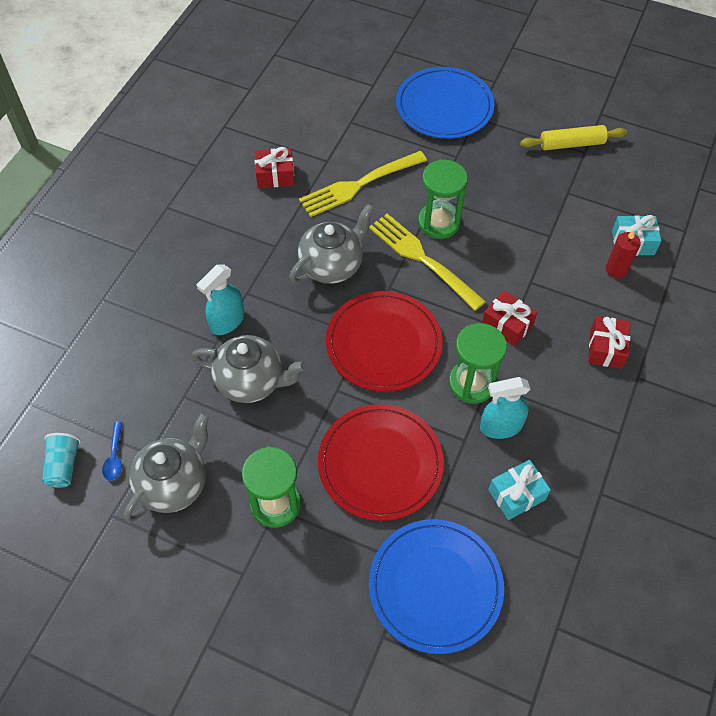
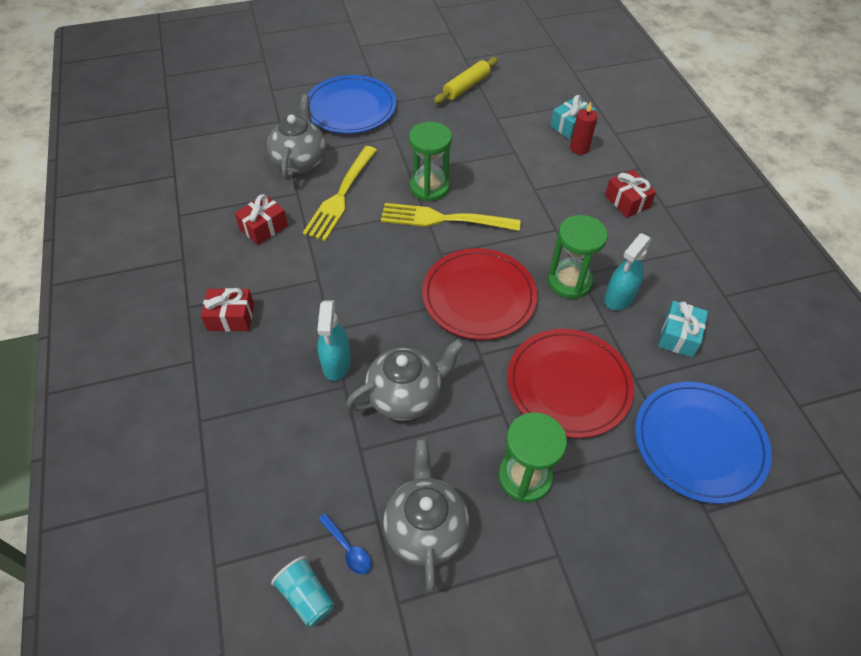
camera: 40 degrees left, 5 degrees down
grey teapot [289,204,375,284] -> grey teapot moved to [267,94,326,180]
red gift [482,290,538,347] -> red gift moved to [201,288,254,332]

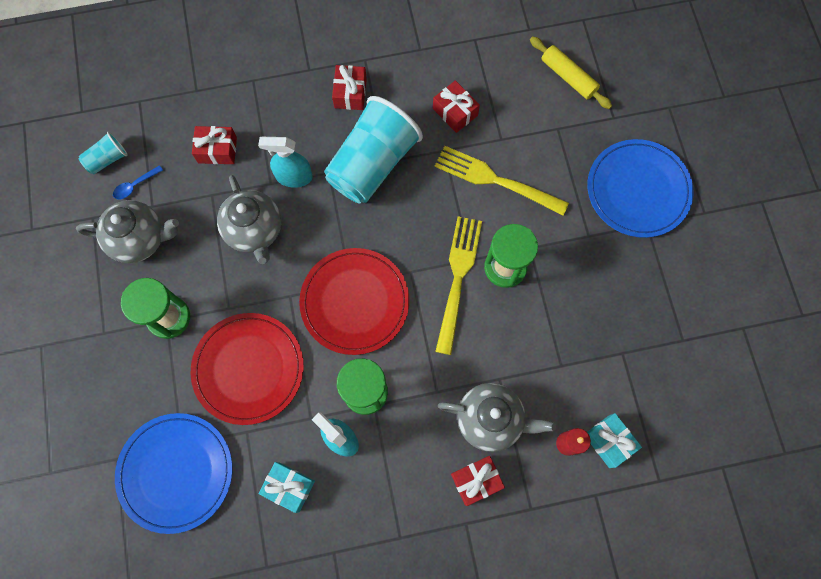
camera: 95 degrees right, 20 degrees up
grey teapot [267,94,326,180] -> grey teapot moved to [438,383,556,452]
yellow rolling pin [434,57,498,104] -> yellow rolling pin moved to [530,36,612,109]
none -> red gift [192,126,237,164]
none -> turquoise cup [324,96,423,204]

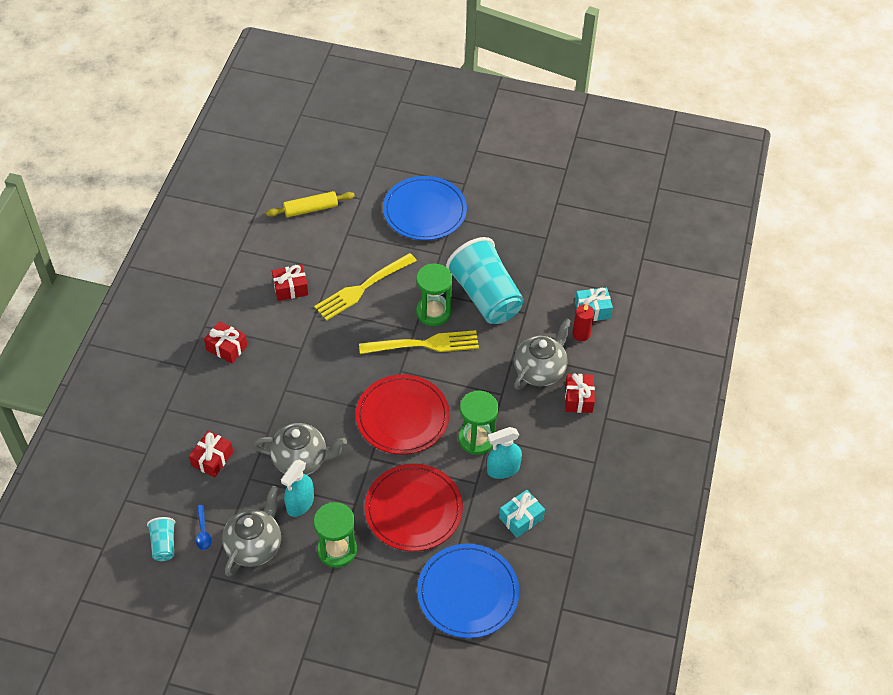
camera: 65 degrees left, 20 degrees down
turquoise spray bottle [258,137,312,188] -> turquoise spray bottle moved to [281,459,314,517]
turquoise cup [324,96,423,204] -> turquoise cup moved to [446,237,524,324]
yellow fork [435,217,482,355] -> yellow fork turned 135 degrees clockwise [359,330,479,354]

